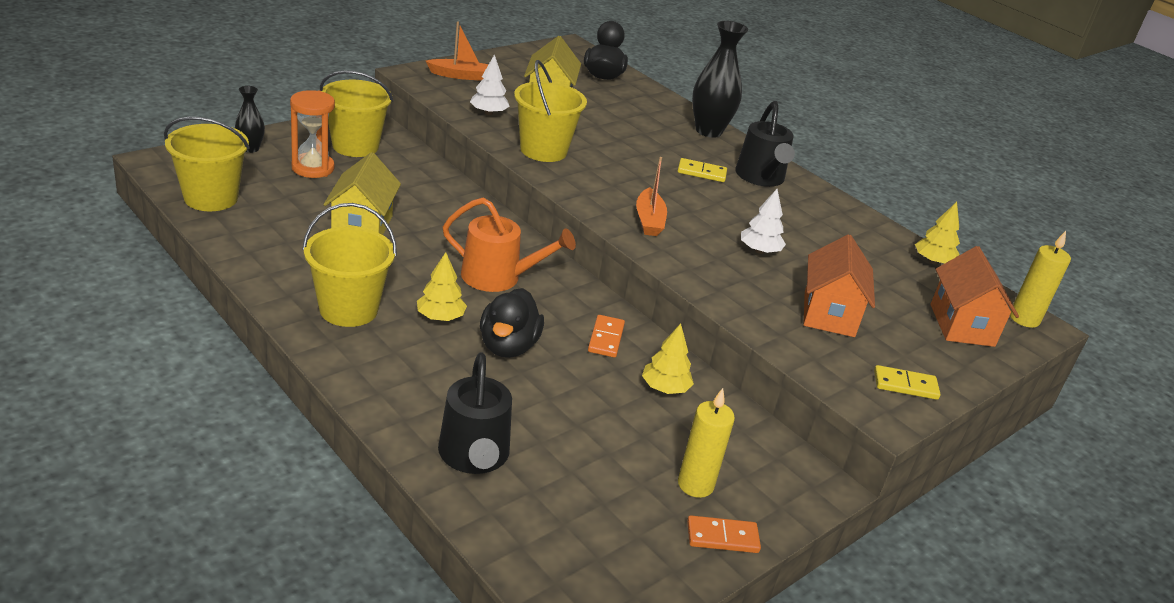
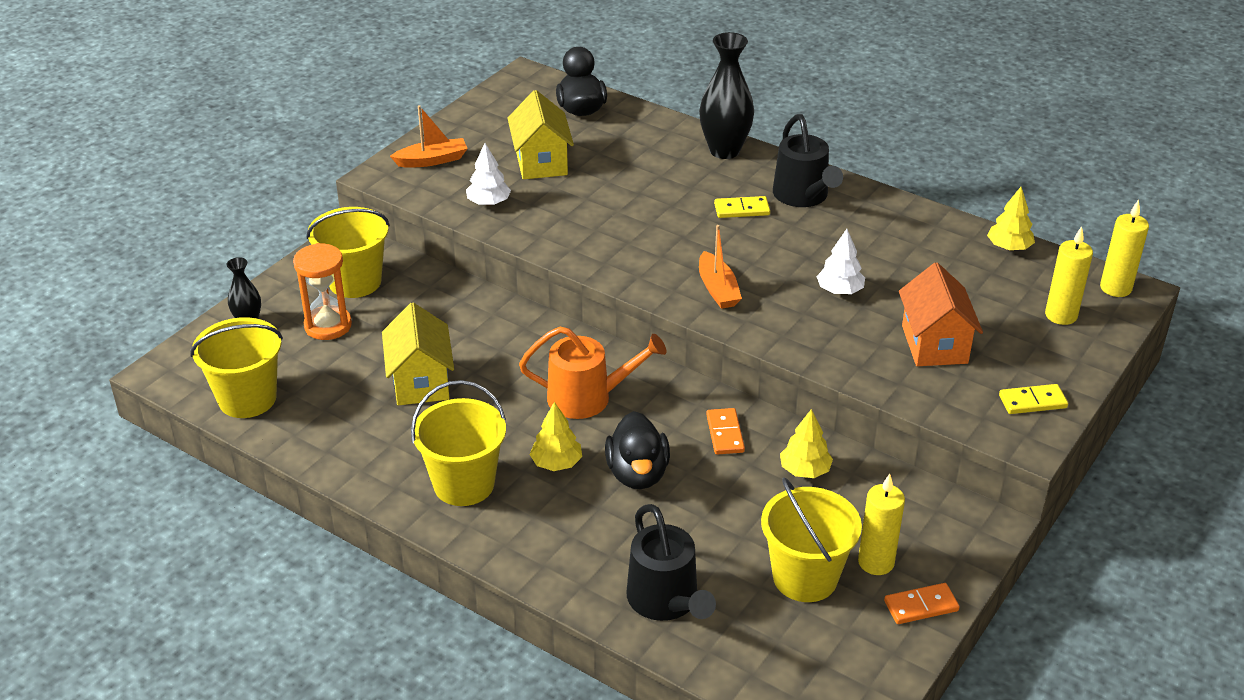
camera: 10 degrees left, 5 degrees up
yellow bucket [514,60,587,162] -> yellow bucket moved to [761,477,862,602]
orange house [930,246,1019,347] -> yellow candle [1045,226,1093,325]

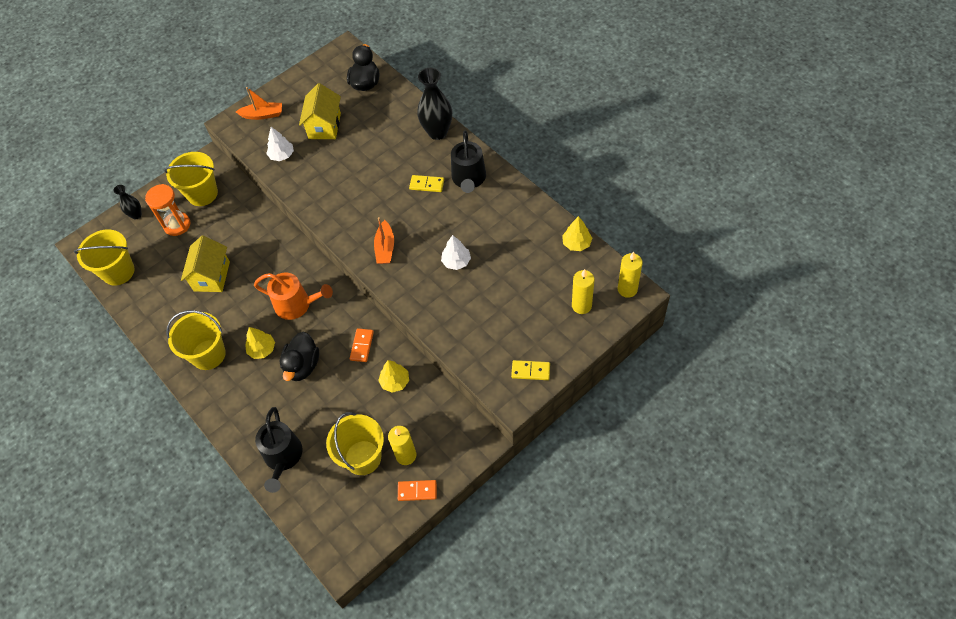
camera: 20 degrees right, 20 degrees up
orange house [899,262,983,366] -> none

